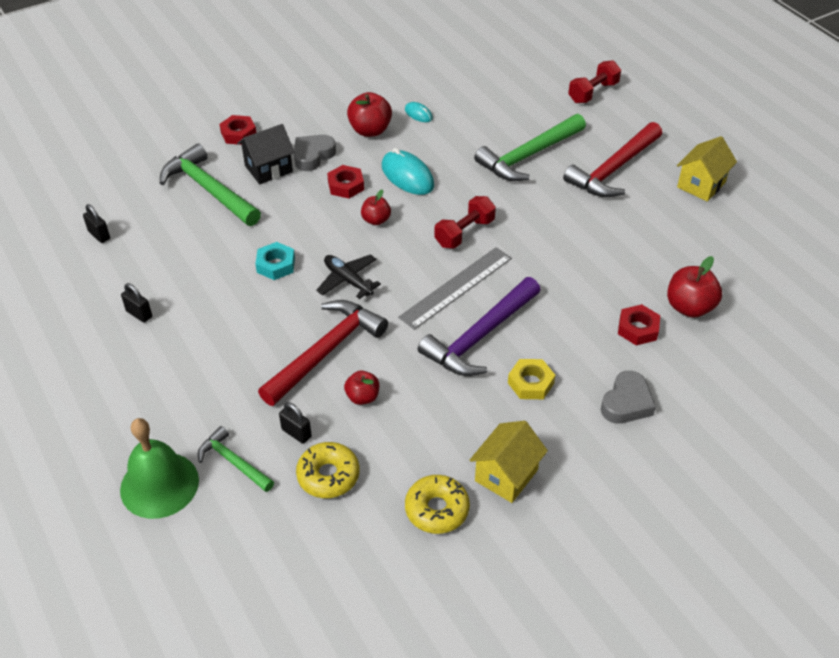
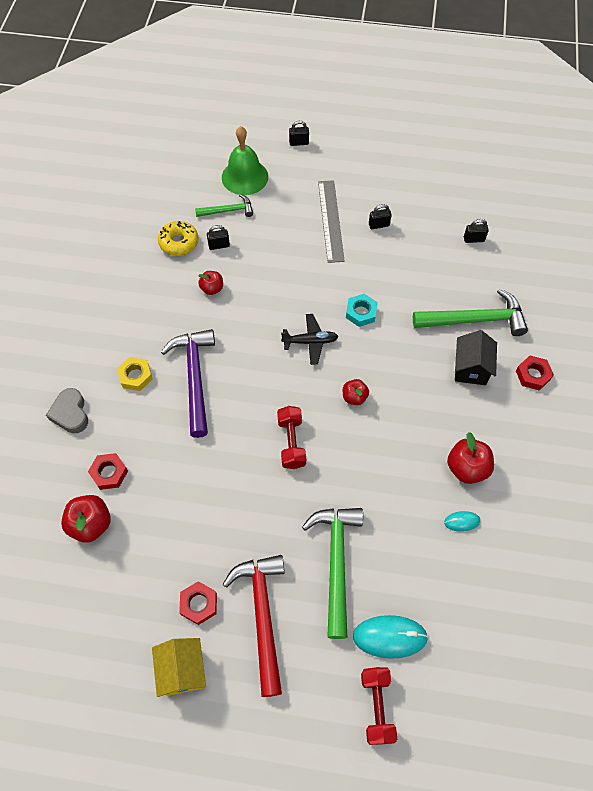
camera: 130 degrees right, 15 degrees up
red hammer [258,300,388,406] -> none
grey heart [294,135,336,171] -> none
red nut [327,165,364,199] -> red nut moved to [179,581,217,625]
turquoise mouse [382,148,434,195] -> turquoise mouse moved to [353,615,428,659]
grey ruler [398,247,512,330] -> grey ruler moved to [318,180,345,263]
yellow donut [405,475,470,534] -> none
yellow house [470,421,548,503] -> none
none -> black padlock [289,121,309,146]

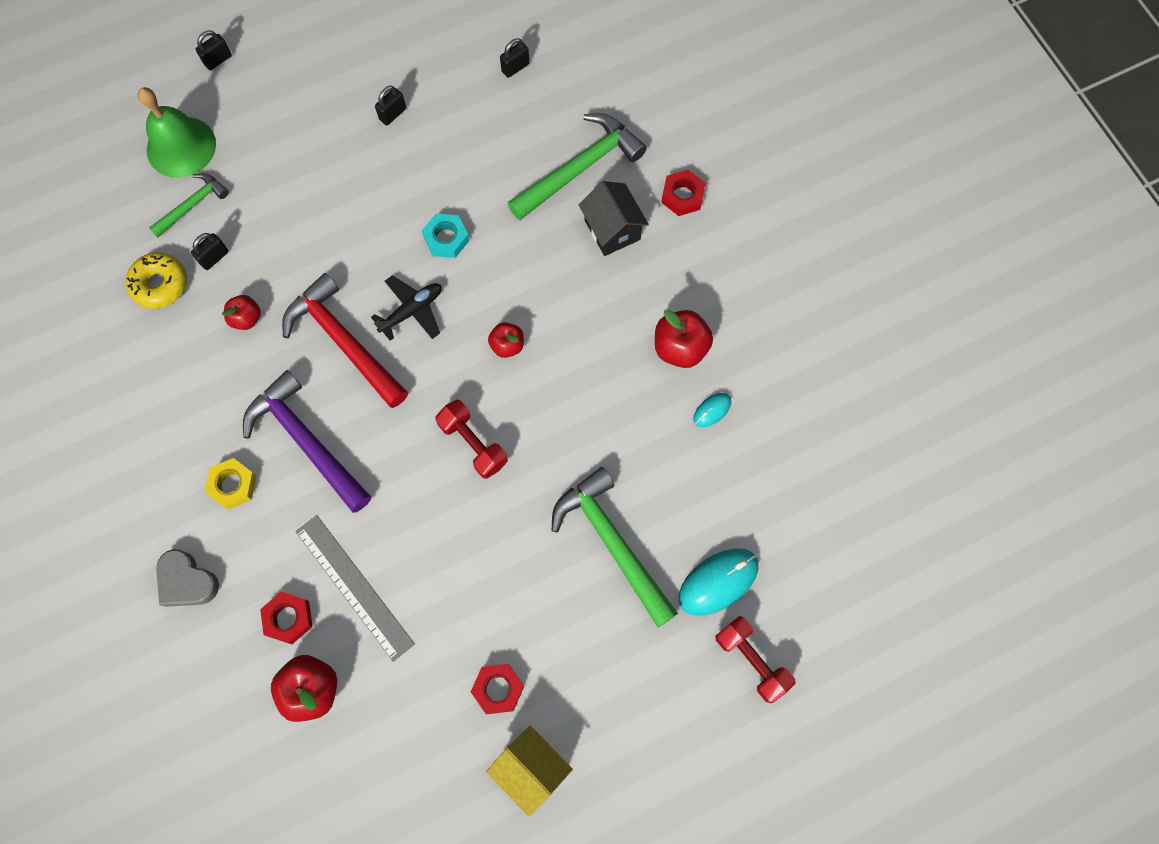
camera: 35 degrees left, 10 degrees up
red hammer [223,555,285,697] -> red hammer moved to [282,273,408,408]
grey ruler [318,180,345,263] -> grey ruler moved to [295,515,415,662]

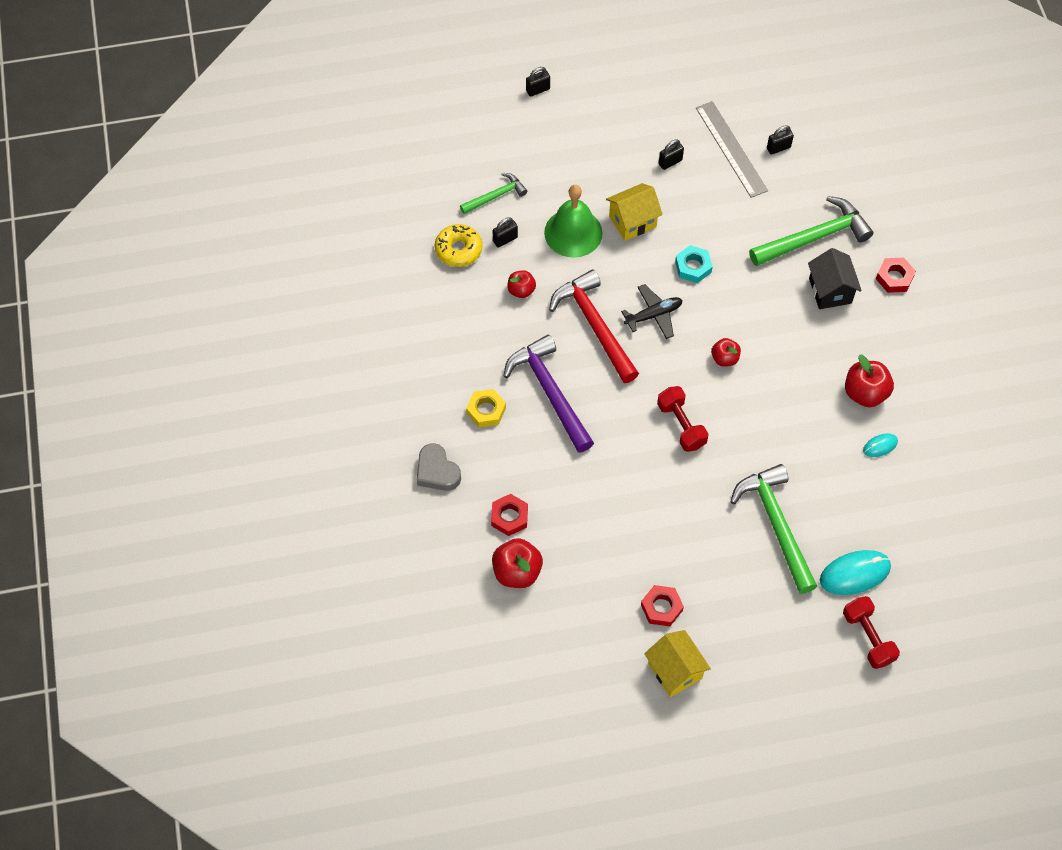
camera: 15 degrees right, 10 degrees down
green bell [138,87,216,178] -> green bell moved to [544,185,603,258]
grey ruler [295,515,415,662] -> grey ruler moved to [696,101,768,198]
none -> yellow house [606,183,663,241]

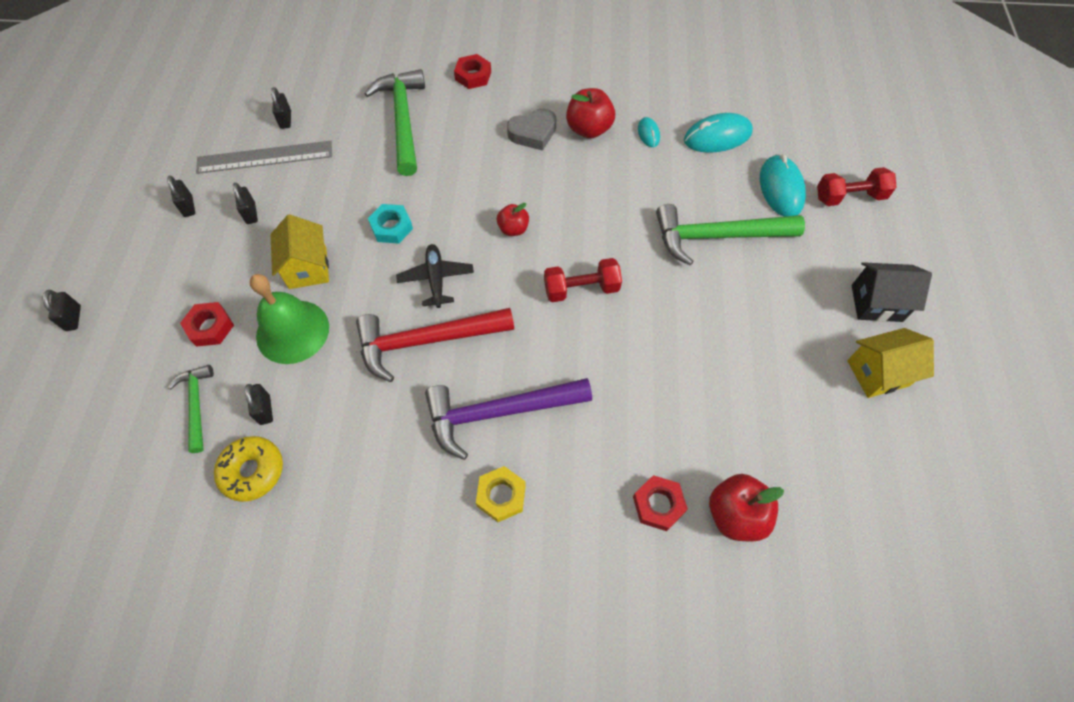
camera: 75 degrees left, 0 degrees up
grey heart [417,443,461,491] -> grey heart moved to [507,108,556,150]
red apple [507,270,536,298] -> none
red nut [641,585,684,626] -> red nut moved to [180,302,234,347]
black house [808,248,862,309] -> black house moved to [852,262,932,322]
none -> black padlock [167,176,195,217]
none -> turquoise mouse [684,113,753,153]

